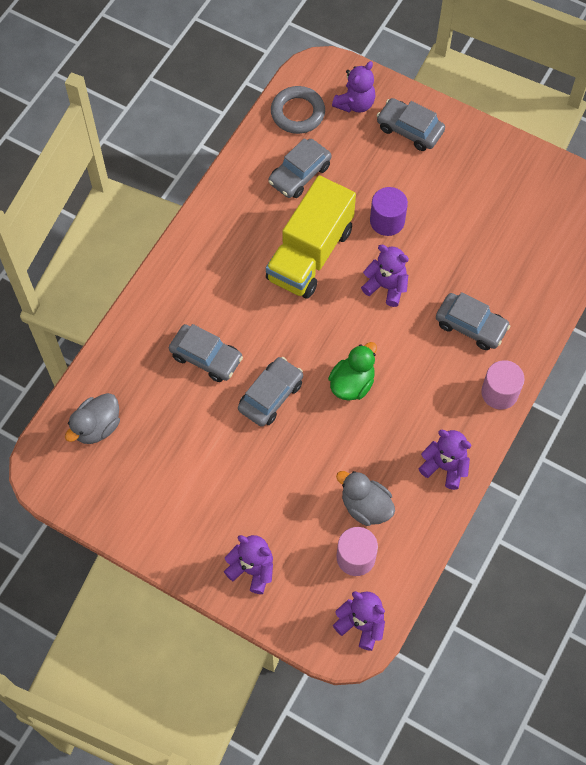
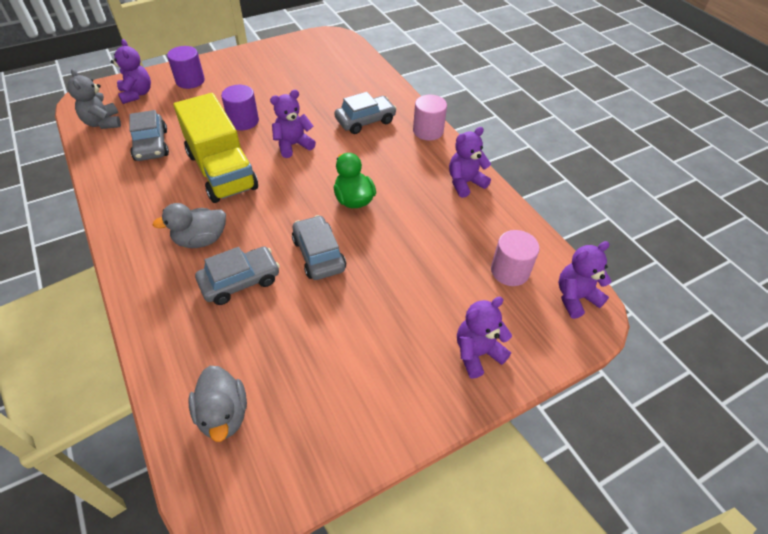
camera: 60 degrees left, 15 degrees down
grey ring [271,86,325,134] -> grey teddy bear [67,69,121,129]
grey duck [336,471,395,526] -> grey duck moved to [153,203,226,248]
grey car [377,98,445,151] -> purple cylinder [167,46,205,89]

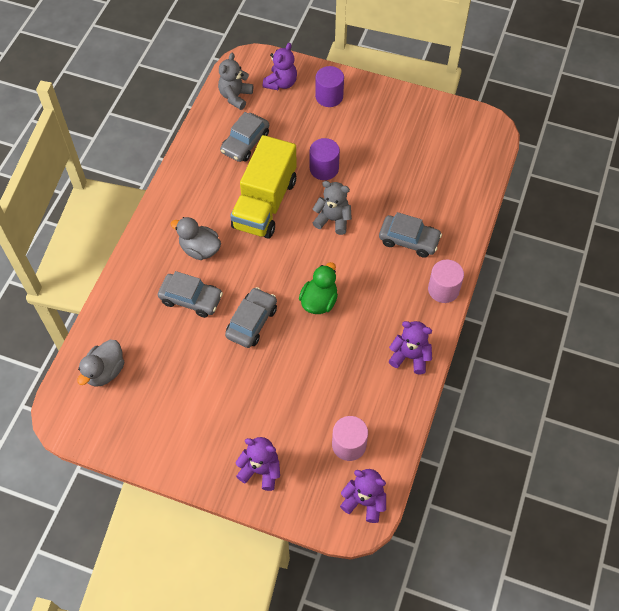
camera: 50 degrees right, 10 degrees up
purple teddy bear [270,90,316,158] -> grey teddy bear [313,181,352,235]

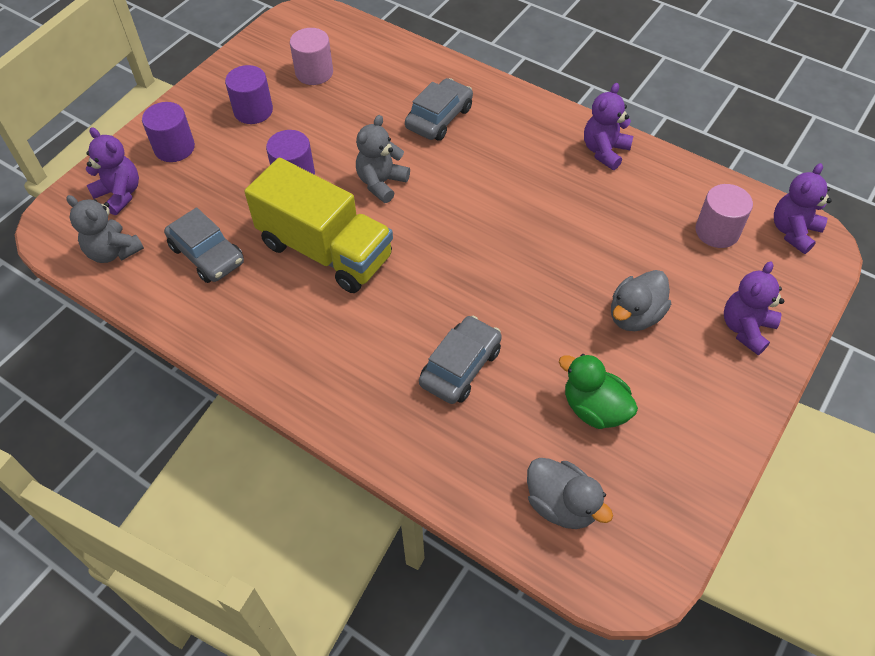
camera: 75 degrees left, 5 degrees down
grey duck [171,217,221,260] -> grey duck moved to [611,270,671,331]
grey car [225,287,277,348] -> none
green duck [299,262,338,314] -> green duck moved to [559,354,638,429]
pink cylinder [428,260,464,303] -> pink cylinder moved to [290,28,333,85]
none -> purple cylinder [225,65,273,124]

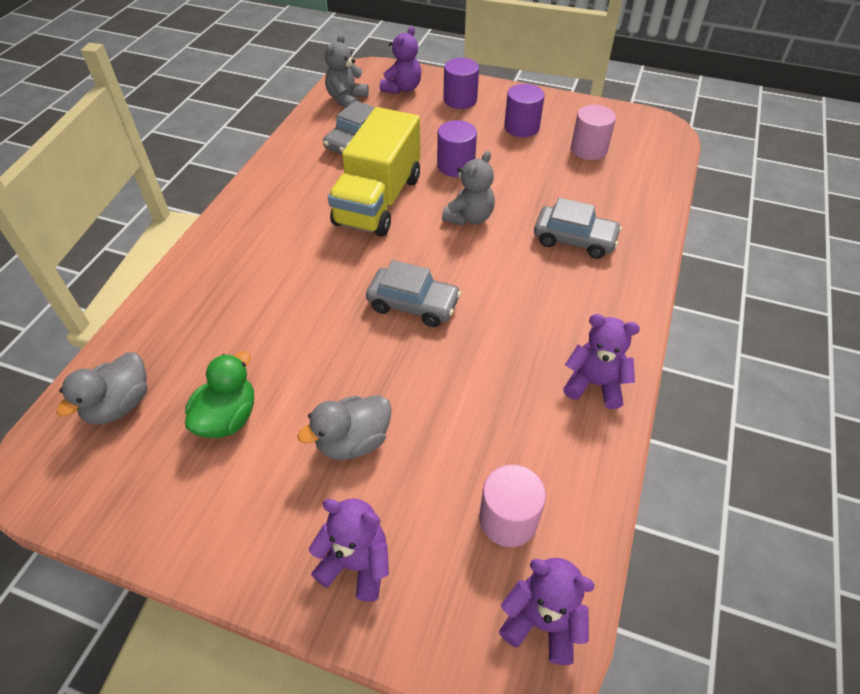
camera: 75 degrees right, 5 degrees down
grey teddy bear [356,115,410,203] -> grey teddy bear turned 105 degrees clockwise [442,151,495,226]
grey car [419,316,502,404] -> grey car moved to [366,260,461,327]
grey duck [611,270,671,331] -> grey duck turned 60 degrees counterclockwise [297,395,392,460]

